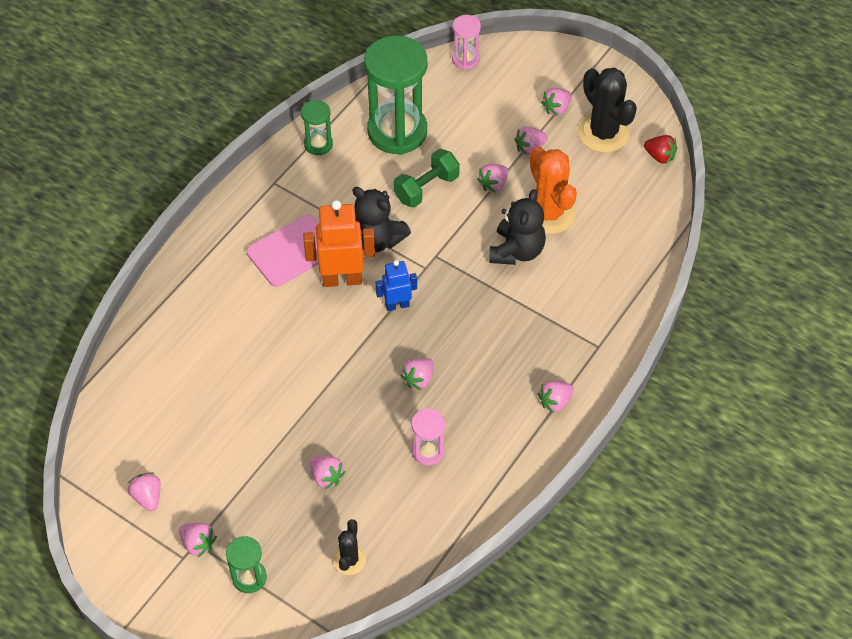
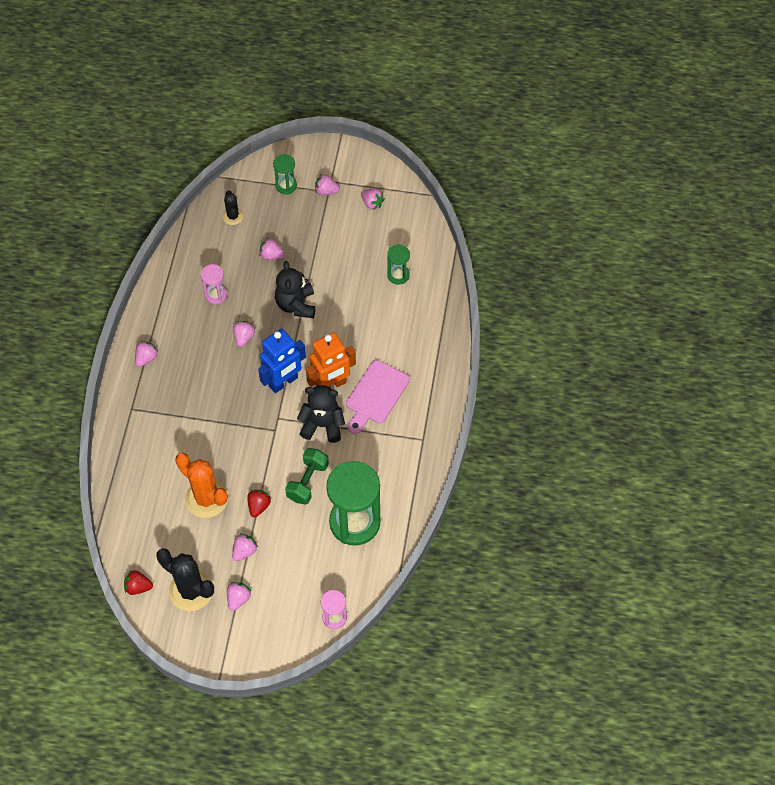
camera: 155 degrees right, 5 degrees up
green hourglass [301,100,333,155] -> green hourglass moved to [387,245,410,285]
blue robot [376,260,417,311] -> blue robot [258,329,306,393], size x1.69
pink strawberry [477,164,508,193] -> red strawberry [247,490,271,517]
black teddy bear [489,189,546,265] -> black teddy bear moved to [275,261,315,318]

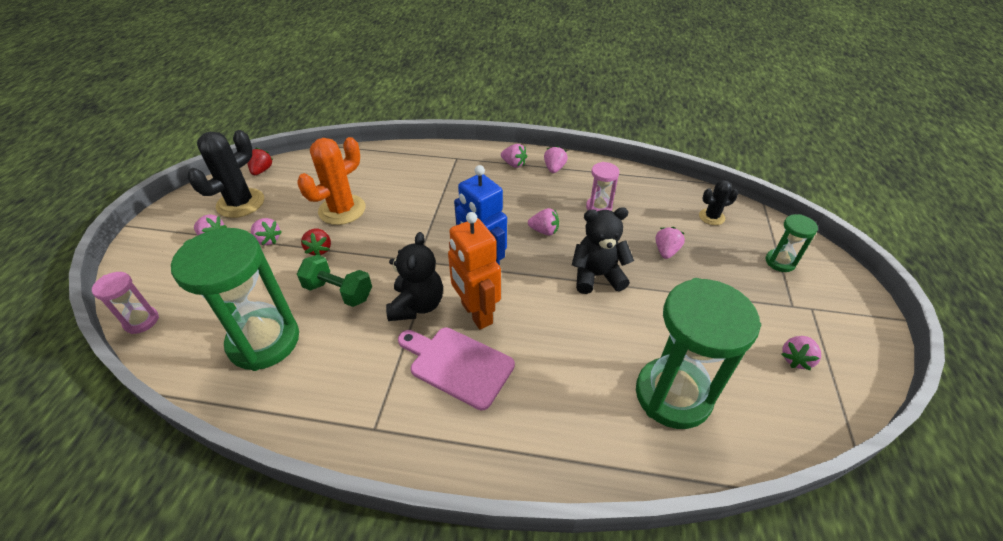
camera: 90 degrees right, 15 degrees down
red strawberry [247,490,271,517] -> red strawberry turned 60 degrees clockwise [301,229,331,256]
pink strawberry [315,174,340,195] -> pink strawberry moved to [544,146,568,173]
green hourglass [387,245,410,285] -> green hourglass [636,278,761,429], size x2.10

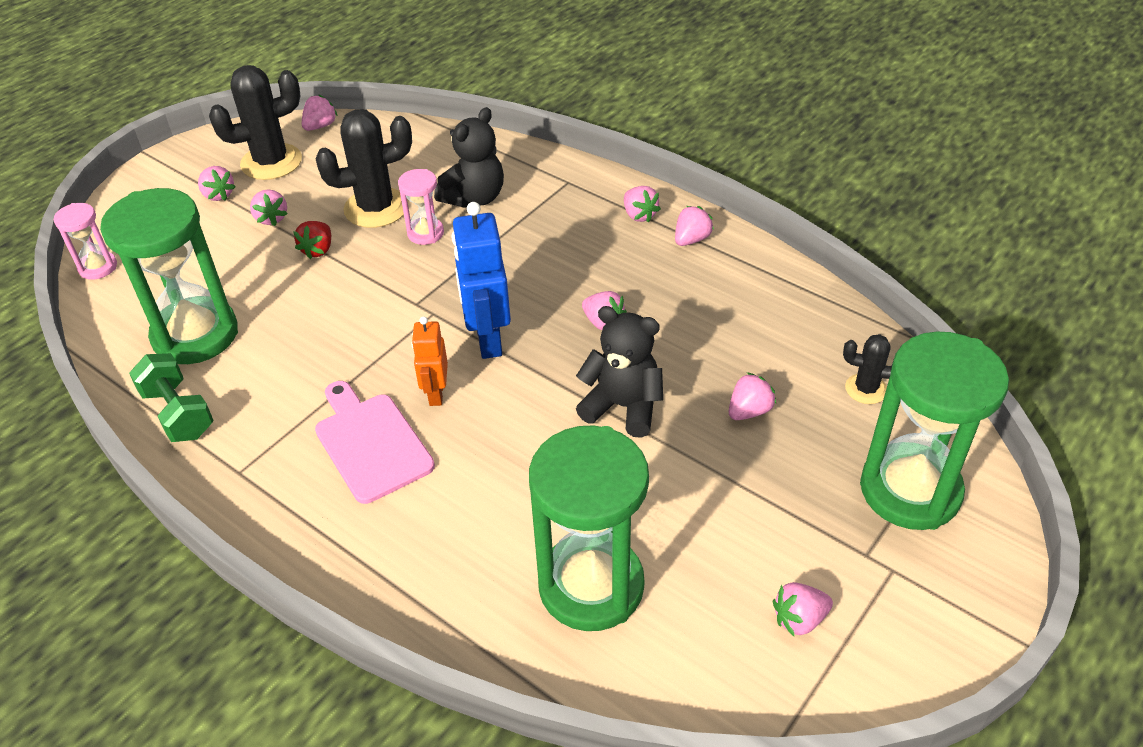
camera: 30 degrees right, 0 degrees up
red strawberry [247,148,273,175] -> pink strawberry [302,94,338,131]
orange cactus [297,137,366,225] -> black cactus [315,109,412,228]
green dumbbell [297,255,372,307] -> green dumbbell moved to [129,353,214,442]
black teddy bear [386,232,443,321] -> black teddy bear moved to [434,107,504,207]
orange robot [448,212,501,329] -> orange robot [411,316,448,406], size x0.59
pink hourglass [586,162,619,211] -> pink hourglass moved to [398,169,444,245]
green hourglass [766,214,818,272] -> green hourglass [860,331,1009,530], size x2.10

